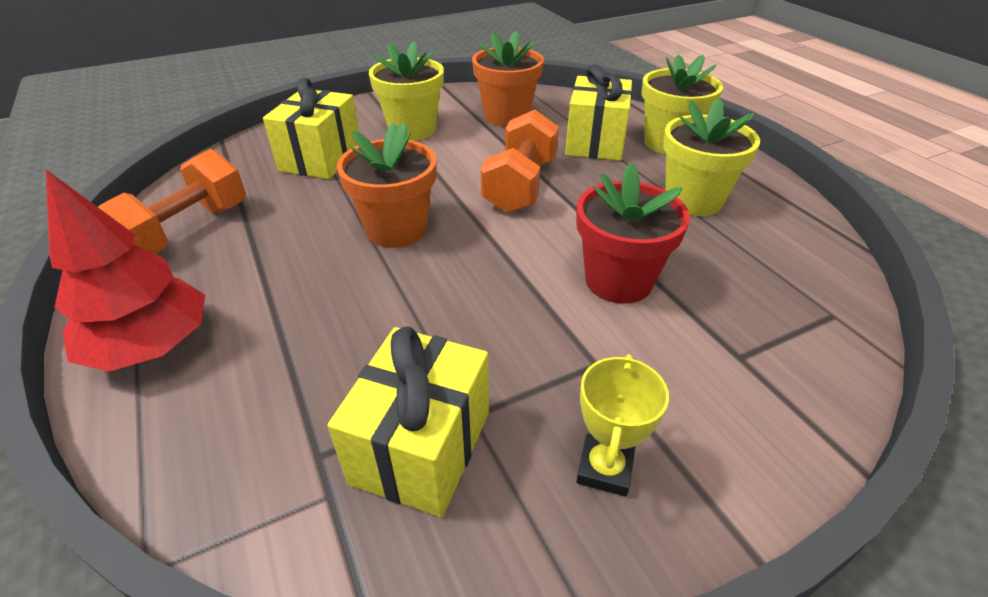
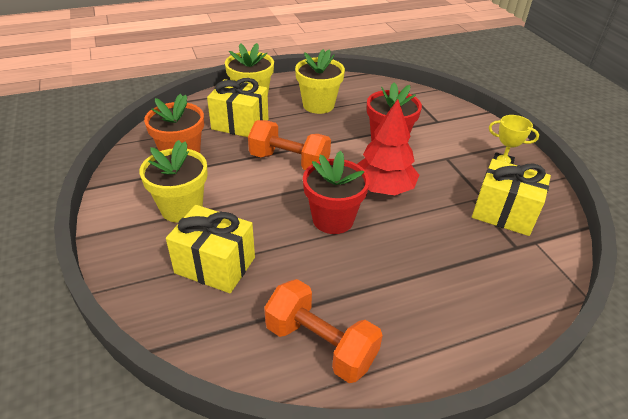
camera: 85 degrees left, 0 degrees up
red tree [46,170,205,372] -> red tree moved to [357,99,419,195]
orange flower pot [337,122,436,248] -> red flower pot [303,151,370,234]

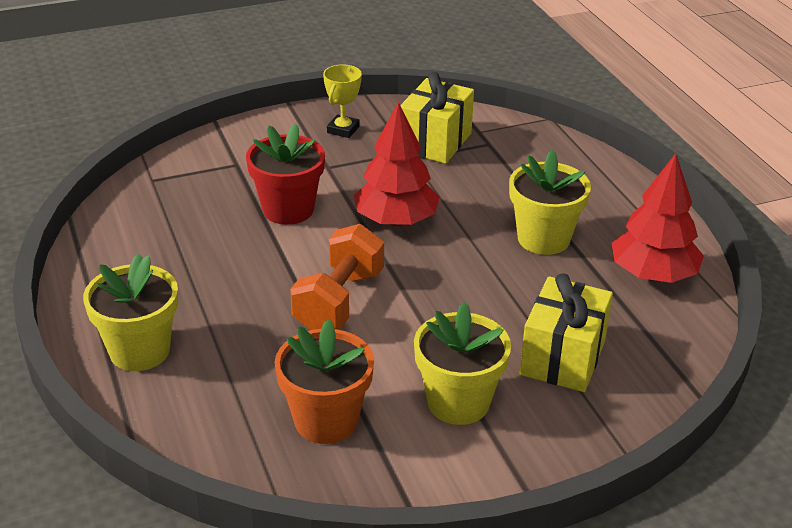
camera: 90 degrees left, 5 degrees down
yellow gift [207,78,268,137] -> none
orange dumbbell [264,279,383,383] -> red tree [612,153,704,283]
yellow flower pot [295,49,345,114] -> yellow flower pot moved to [509,149,591,255]
red flower pot [303,151,370,234] -> none

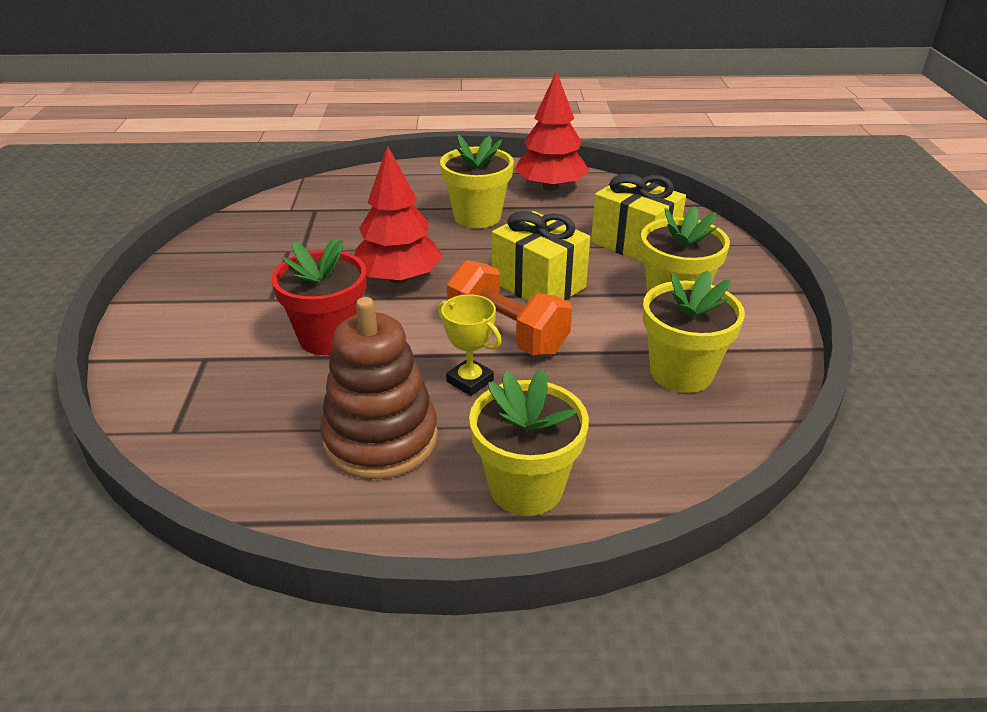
camera: 70 degrees left, 0 degrees up
orange flower pot [274,319,374,444] -> yellow flower pot [643,270,745,393]
yellow trophy [323,64,362,138] -> yellow trophy moved to [438,294,502,396]
yellow gift [400,72,474,164] -> yellow gift moved to [492,211,590,302]
none -> brown stacking toy [320,297,438,479]

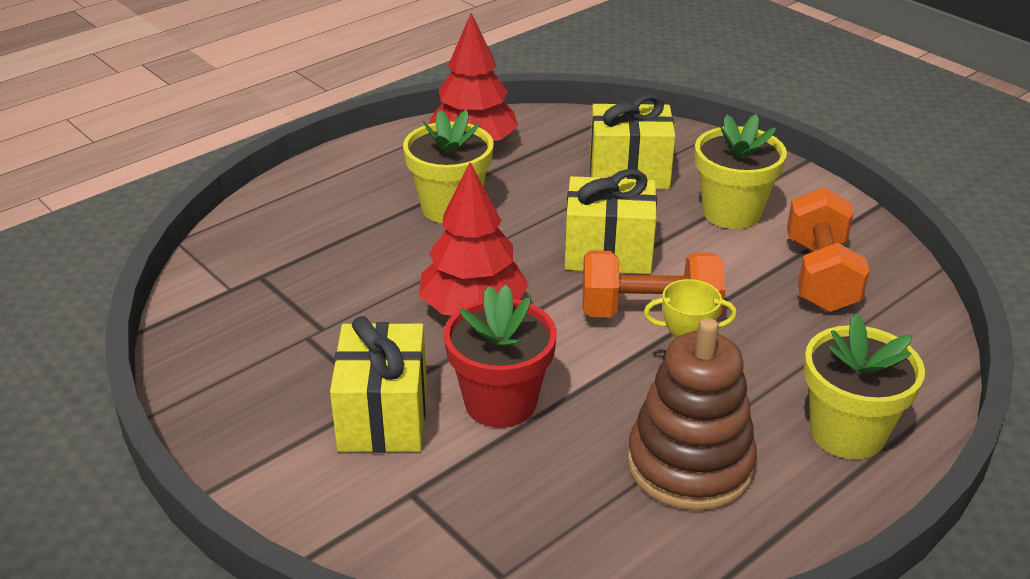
camera: 40 degrees left, 0 degrees up
yellow flower pot [643,270,745,393] -> orange dumbbell [787,187,870,312]
none -> yellow gift [330,316,427,453]

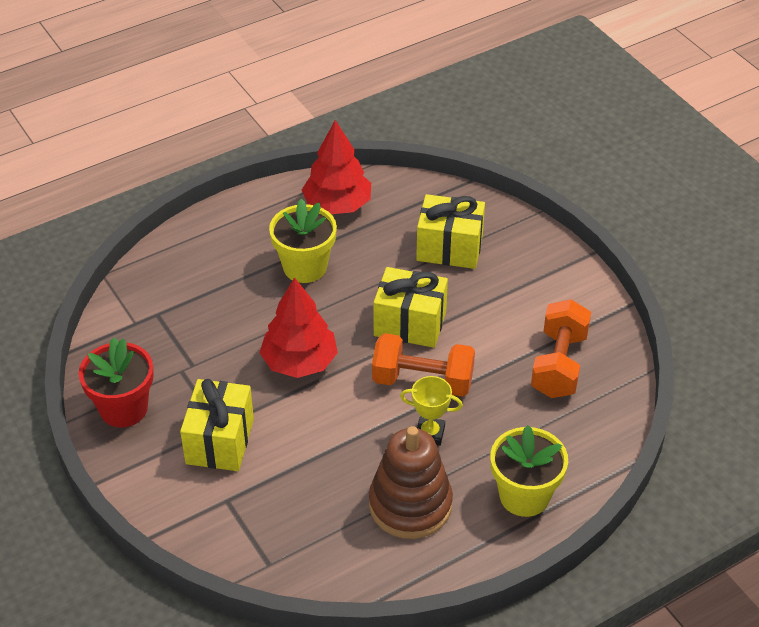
camera: 10 degrees right, 10 degrees up
red flower pot [444,285,557,428] -> red flower pot moved to [79,337,154,428]
yellow flower pot [695,114,787,229] -> none

